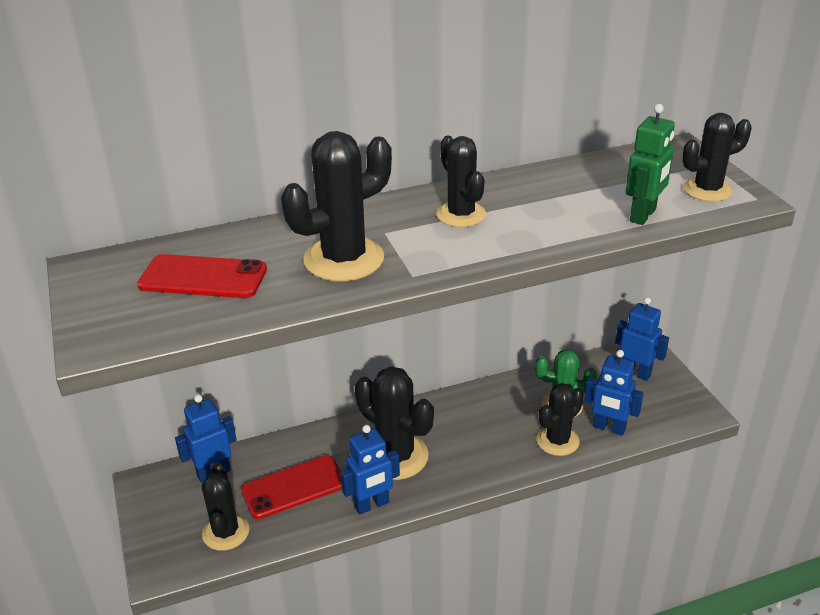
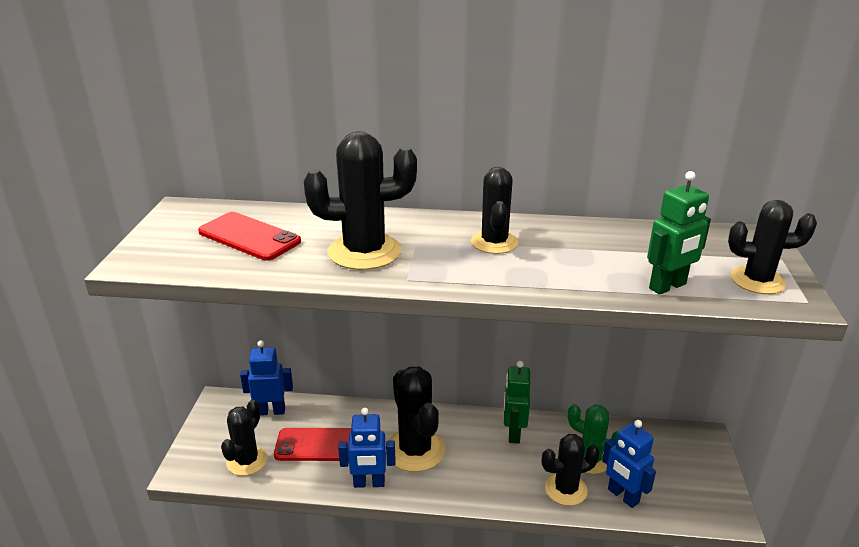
camera: 25 degrees right, 5 degrees down
blue robot [615,297,669,381] -> none
none -> green robot [504,361,530,444]

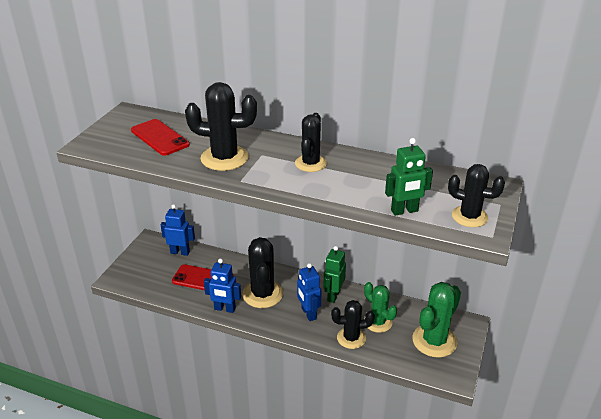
camera: 15 degrees right, 5 degrees up
black cactus [221,400,268,476] -> none
blue robot [602,420,656,508] -> blue robot moved to [297,263,322,321]
none -> green cactus [412,282,461,357]

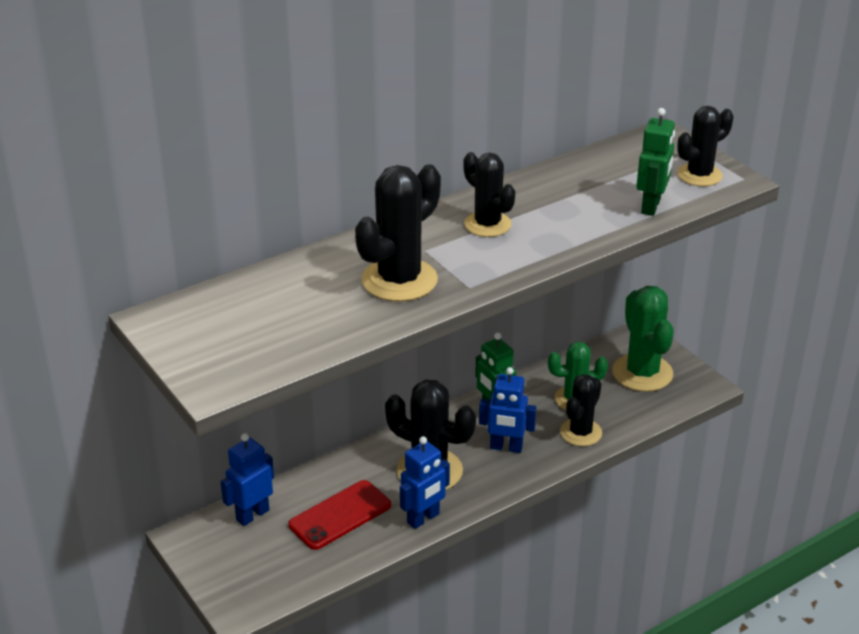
camera: 55 degrees left, 0 degrees up
red phone [131,119,190,156] -> none

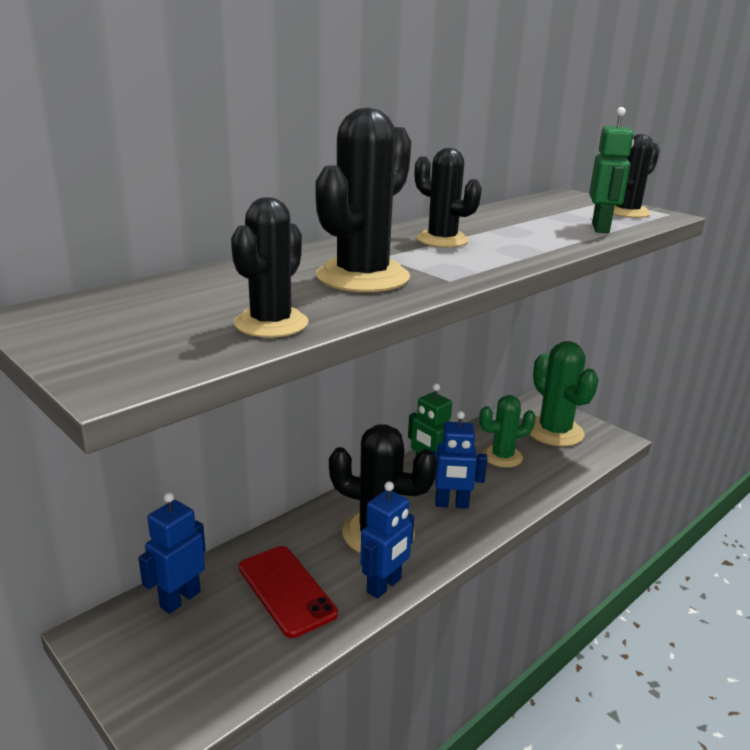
camera: 10 degrees left, 10 degrees down
red phone [288,480,391,550] -> red phone turned 75 degrees counterclockwise [239,546,338,638]
black cactus [560,374,602,446] -> black cactus moved to [231,197,309,337]

